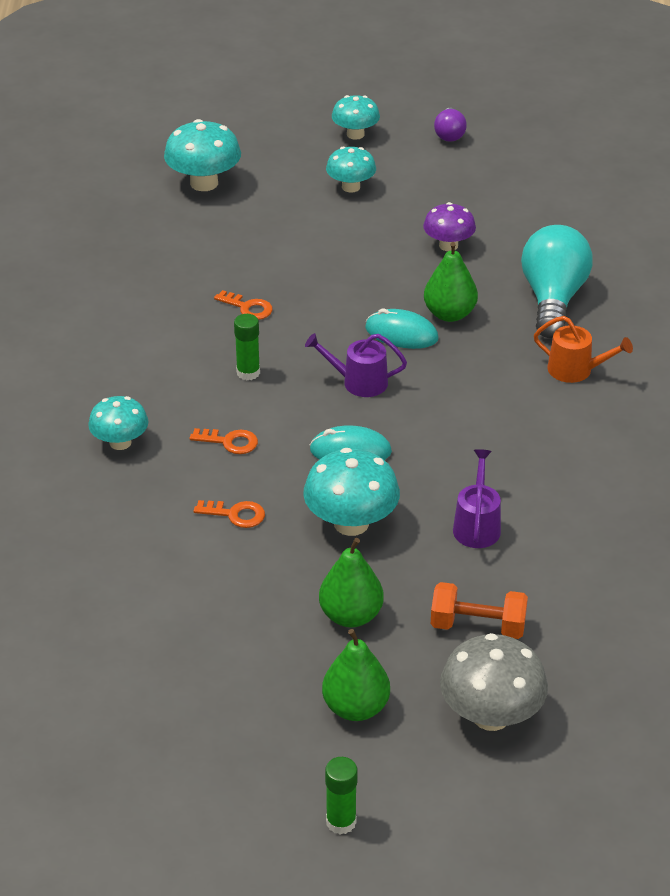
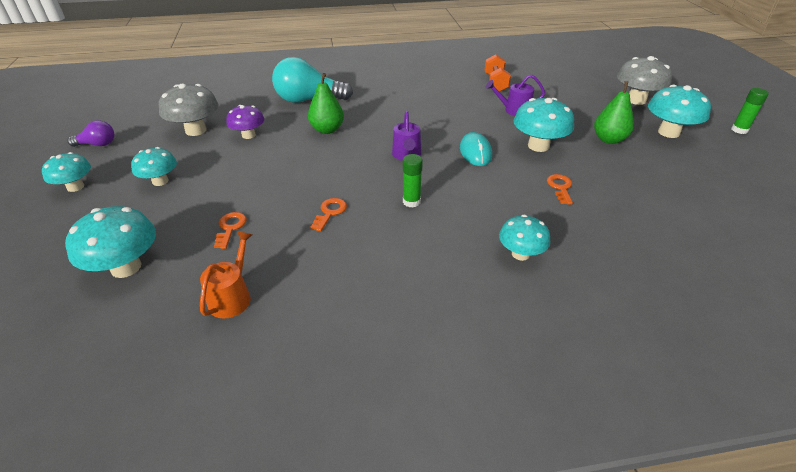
camera: 100 degrees left, 0 degrees up
orange key [190,428,258,454] -> orange key moved to [214,212,247,249]
green pear [322,629,390,721] -> turquoise mushroom [648,85,711,138]
turquoise mouse [365,308,439,349] -> none
orange dumbbell [431,582,528,639] -> orange dumbbell moved to [485,54,511,92]
orange watering can [534,316,633,383] -> orange watering can moved to [200,231,252,318]
none -> grey mushroom [159,83,219,136]

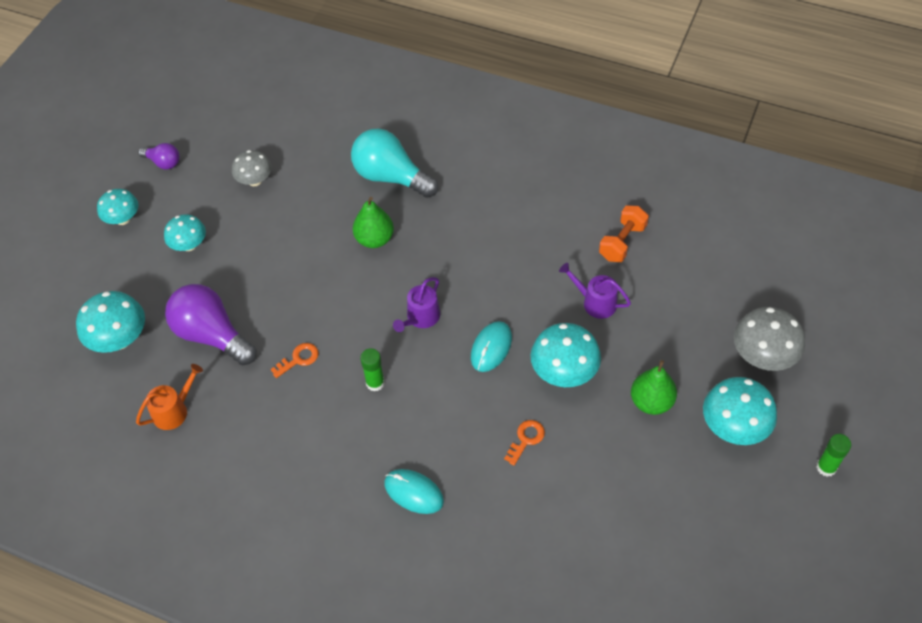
camera: 35 degrees right, 15 degrees up
grey mushroom [159,83,219,136] -> grey mushroom [232,150,272,186], size x0.65
orange key [214,212,247,249] -> purple light bulb [165,284,256,366]
purple mushroom [226,105,264,139] -> none
turquoise mushroom [499,215,550,261] -> turquoise mouse [384,469,444,514]

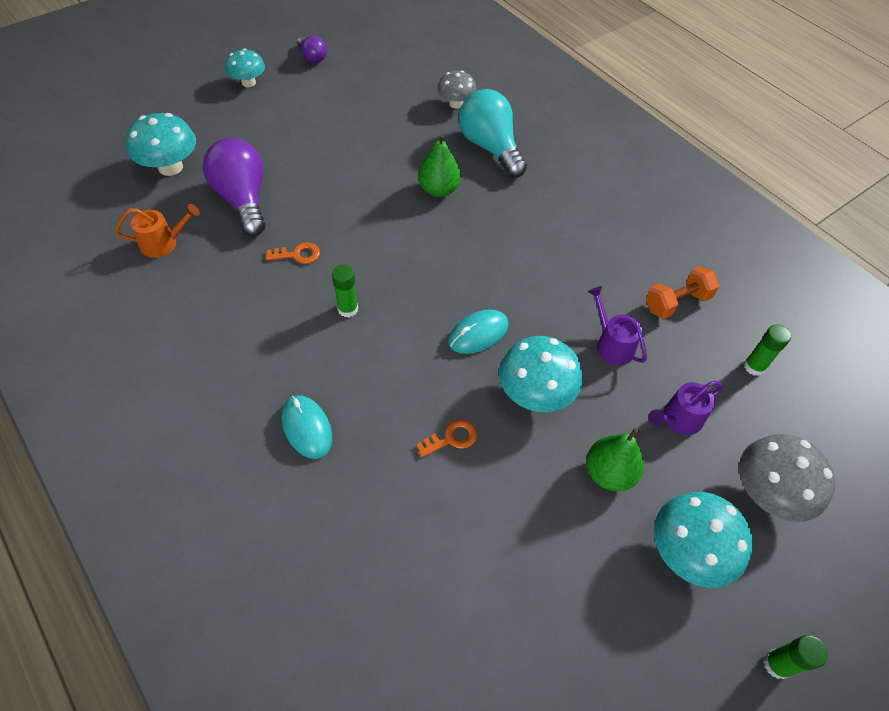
camera: 25 degrees right, 0 degrees up
turquoise mushroom [164,214,206,251] -> none
grey mushroom [232,150,272,186] -> grey mushroom moved to [438,70,477,109]
purple watering can [393,277,440,332] -> purple watering can moved to [649,381,723,435]
none -> green glue stick [744,325,791,376]

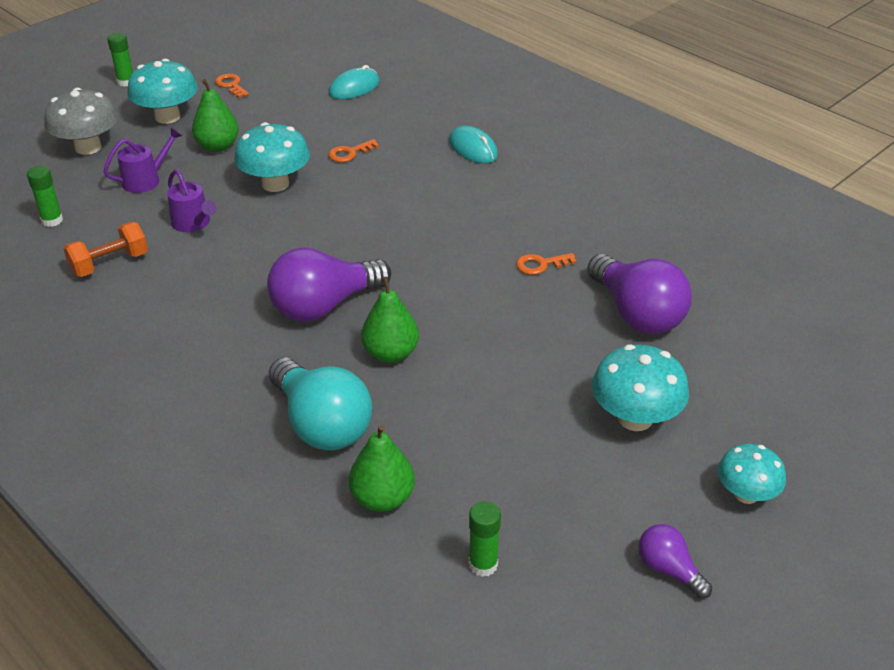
camera: 175 degrees right, 15 degrees down
orange watering can [115,204,200,258] -> none
turquoise mushroom [126,113,196,176] -> turquoise mushroom moved to [592,344,689,431]
green glue stick [332,265,358,317] -> green glue stick moved to [469,501,501,577]
grey mushroom [438,70,477,109] -> green pear [349,424,415,512]
turquoise mouse [448,310,508,354] -> turquoise mouse moved to [329,65,380,99]
none -> orange key [215,74,249,98]
none -> purple light bulb [267,248,391,322]

